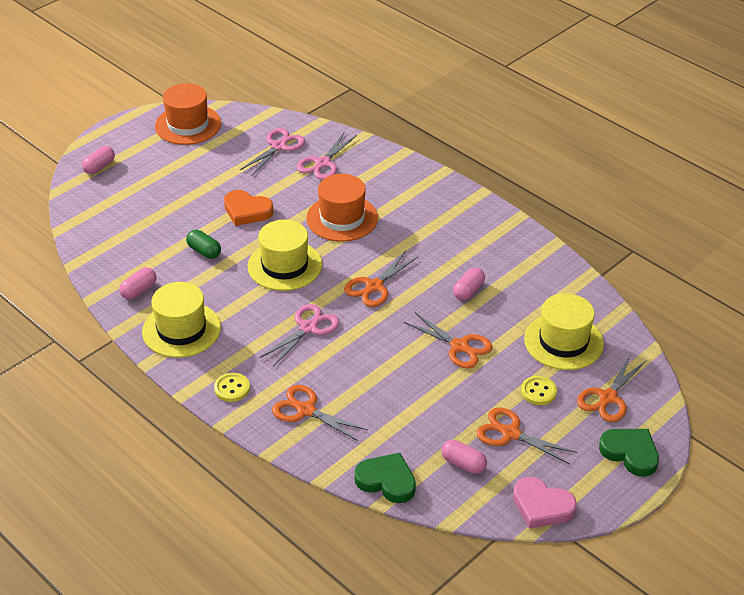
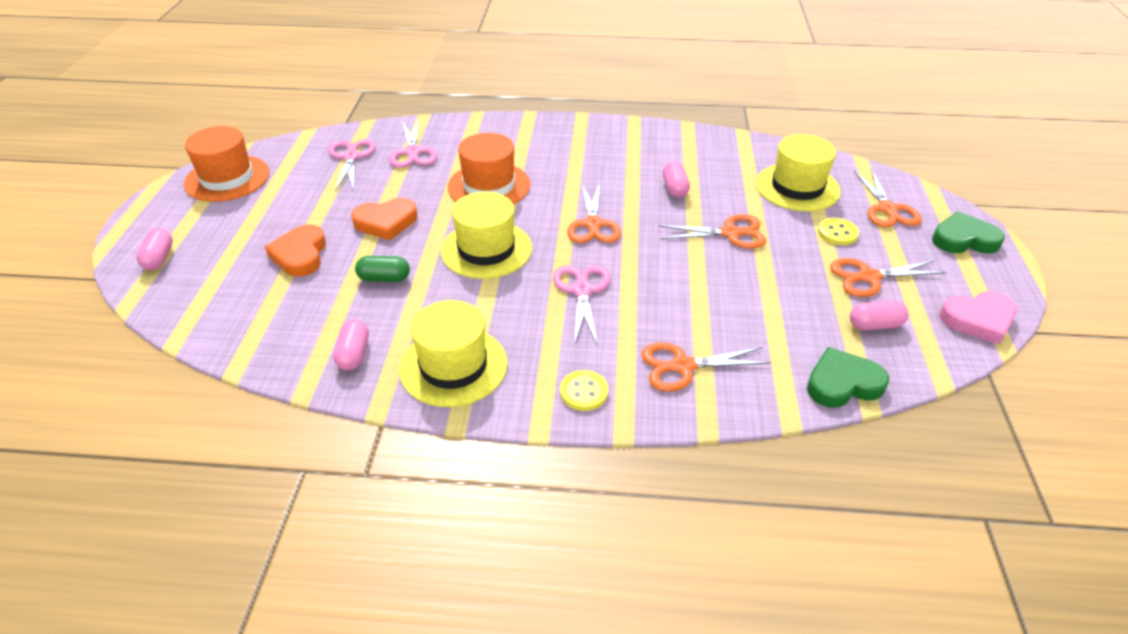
camera: 40 degrees left, 0 degrees up
none -> orange heart [265,224,326,276]

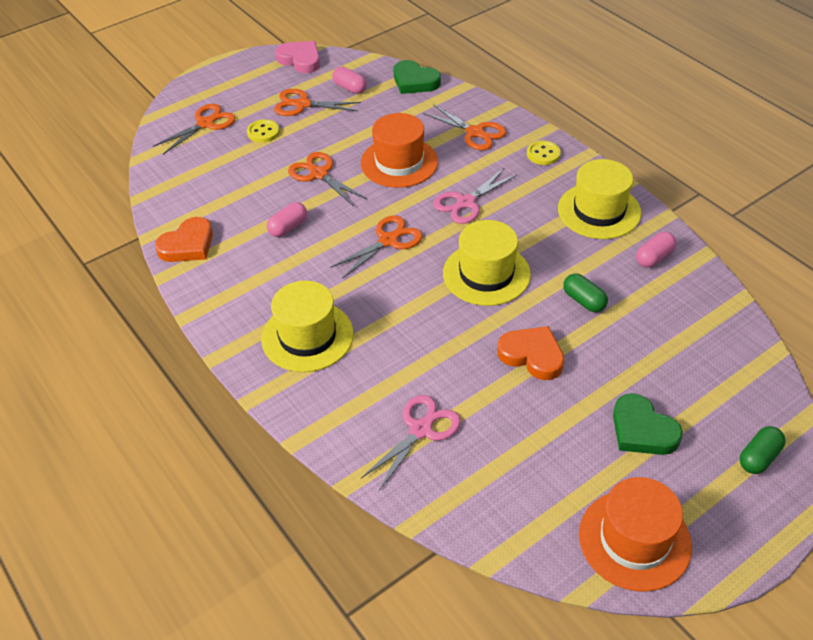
camera: 130 degrees left, 5 degrees up
pink capsule [136,228,173,270] -> green capsule [740,426,785,474]
orange heart [265,224,326,276] -> orange heart moved to [155,217,213,262]
pink scissors [328,139,376,191] -> none
orange hat [448,133,530,204] -> orange hat moved to [361,113,438,188]
yellow hat [756,134,841,211] -> yellow hat moved to [261,280,354,372]
orange scissors [830,258,946,297] -> orange scissors turned 150 degrees clockwise [274,89,361,116]
green heart [932,211,1005,254] -> green heart moved to [613,393,683,455]

